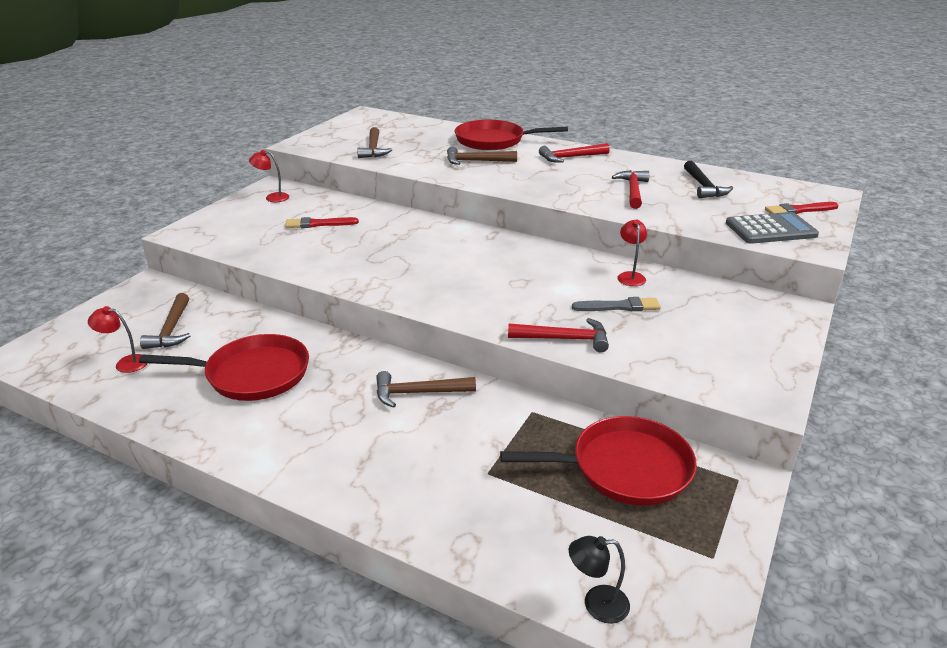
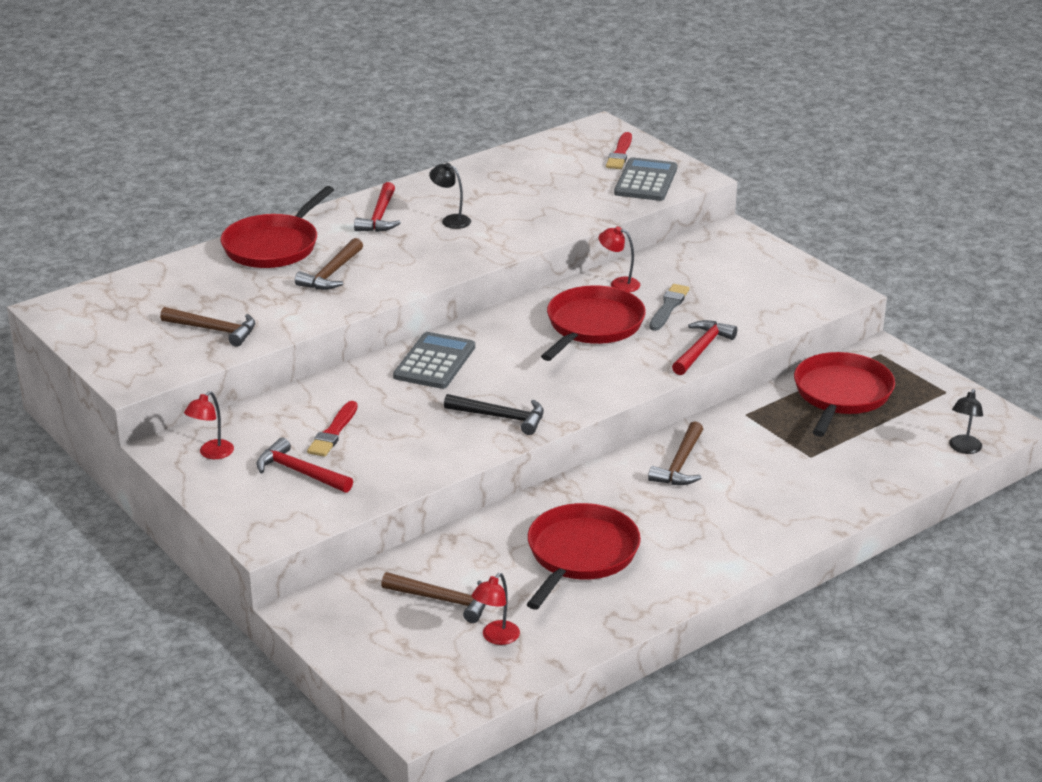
camera: 65 degrees left, 0 degrees up
red hammer [612,170,650,209] -> red hammer moved to [256,437,353,493]
black hammer [684,161,733,198] -> black hammer moved to [444,394,544,435]
none -> grey calculator [393,332,475,389]
none -> black lamp [429,163,471,229]
none -> red pan [541,285,646,361]

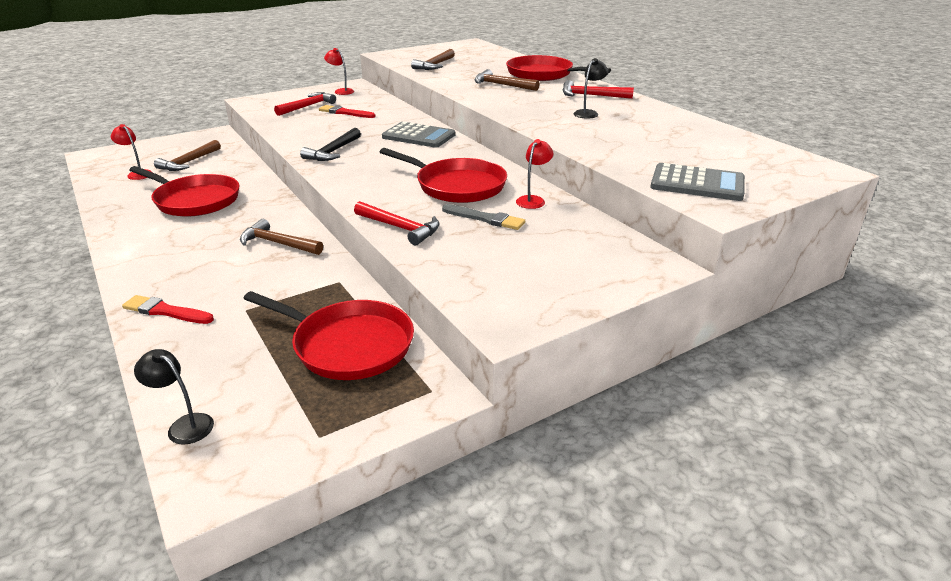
camera: 95 degrees right, 0 degrees up
red brush [606,132,632,169] -> red brush moved to [122,295,214,324]

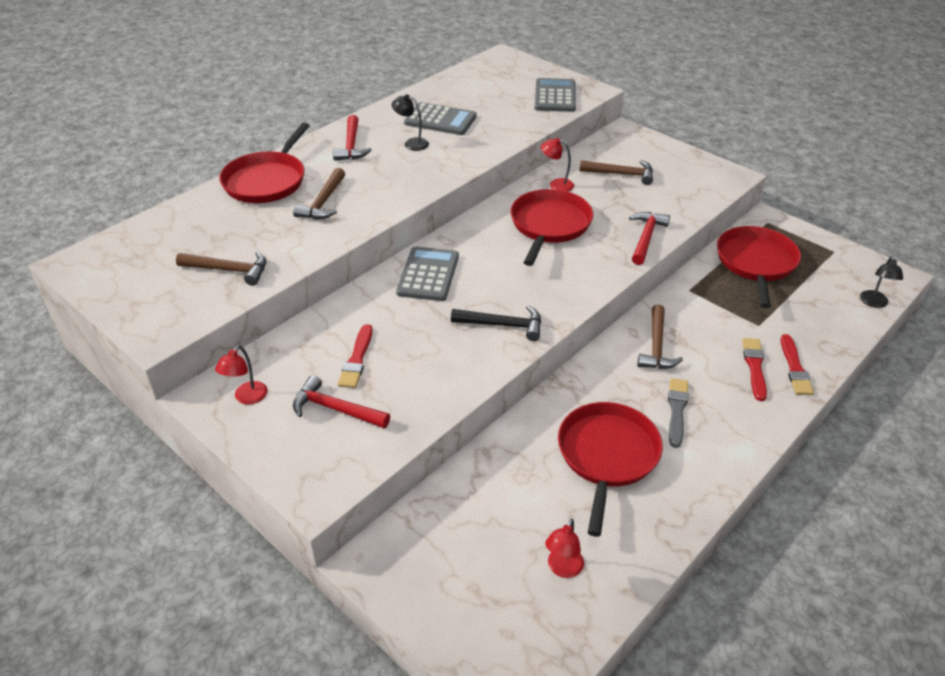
camera: 105 degrees left, 10 degrees up
brown hammer [154,140,221,171] -> brown hammer moved to [580,160,653,185]
grey brush [442,204,525,230] -> grey brush moved to [668,378,689,448]
none -> grey calculator [404,102,477,135]
none -> red brush [742,338,767,401]

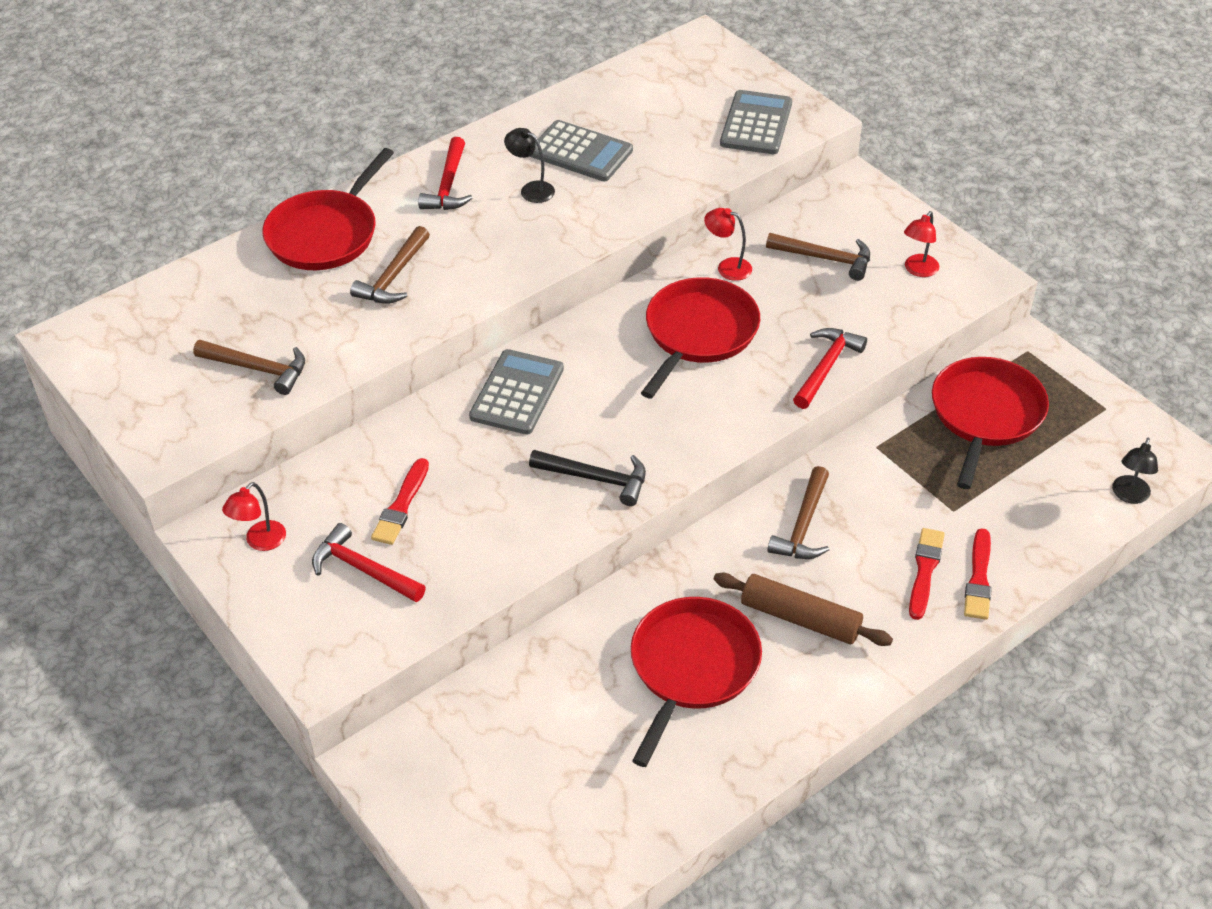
camera: 10 degrees right, 5 degrees up
red lamp [545,519,584,578] -> red lamp moved to [904,211,939,277]
grey brush [668,378,689,448] -> brown rolling pin [714,573,893,646]

